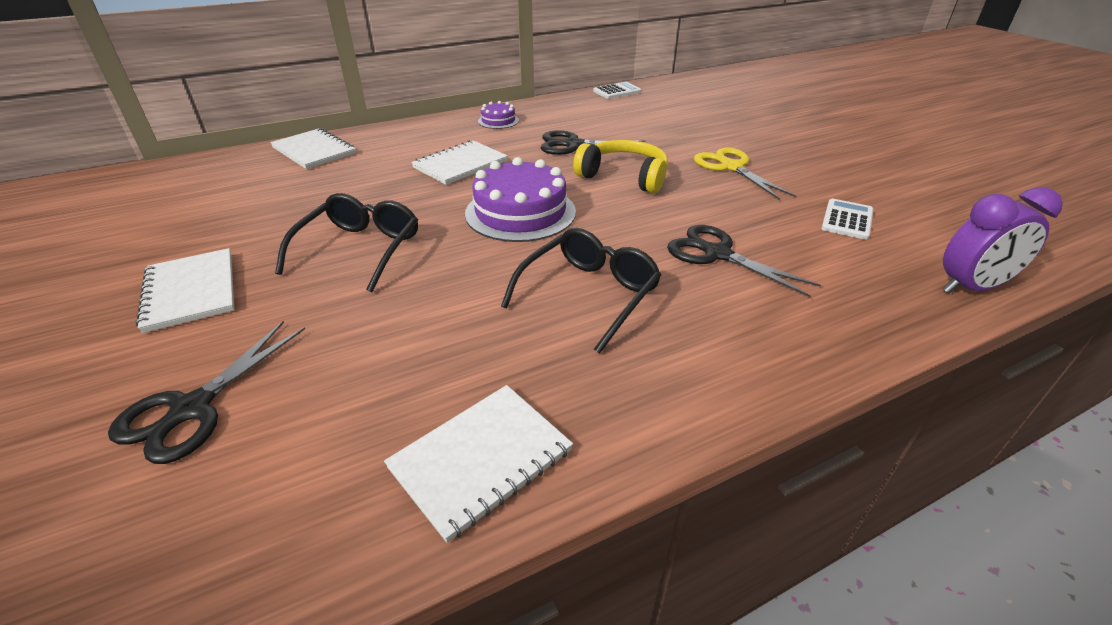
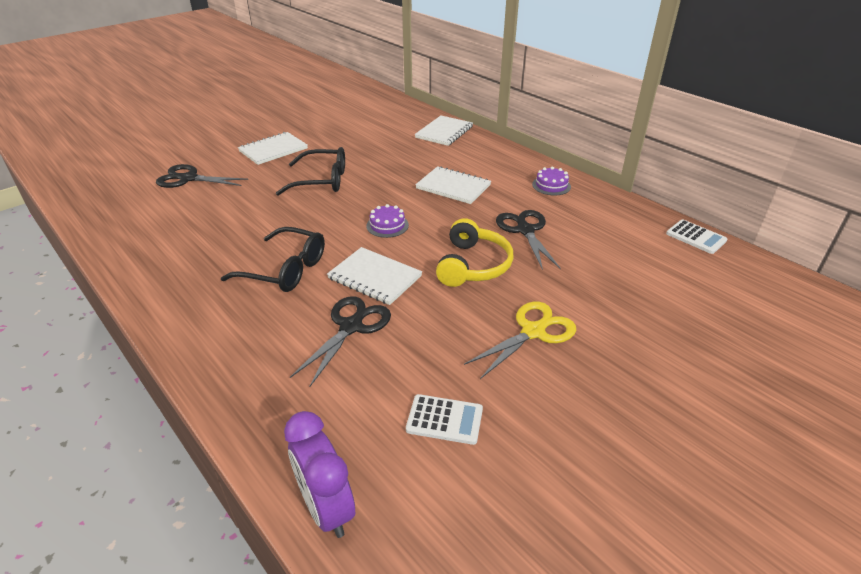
camera: 75 degrees right, 0 degrees up
white notebook [384,385,573,543] -> white notebook moved to [327,247,422,305]
purple cake [465,157,576,242] -> purple cake [366,204,409,238], size x0.50

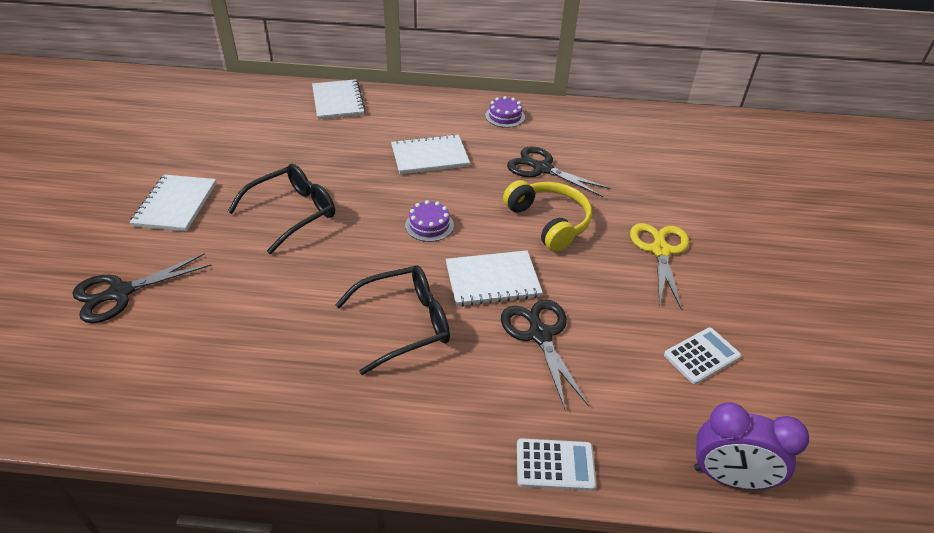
camera: 45 degrees left, 5 degrees up
white calculator [666,219,727,254] -> white calculator moved to [517,438,596,491]

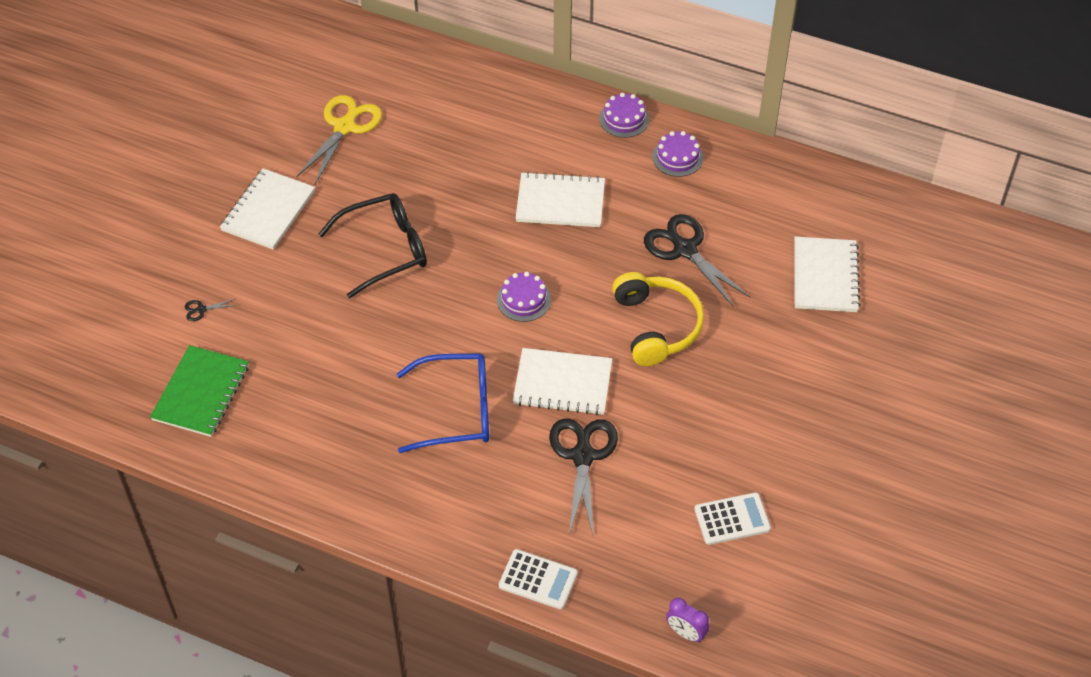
camera: 20 degrees right, 10 degrees up
black scissors [73,253,211,323] -> black scissors [185,299,237,321], size x0.40
white notebook [312,79,366,120] -> white notebook moved to [794,237,861,312]
black glasses [335,266,450,375] -> blue glasses [397,354,489,453]
yellow scissors [630,223,689,310] -> yellow scissors moved to [296,95,382,184]
purple clock [694,402,809,490] -> purple clock [666,598,709,642], size x0.54
none -> green notebook [150,345,249,437]
none -> purple cake [599,93,649,138]

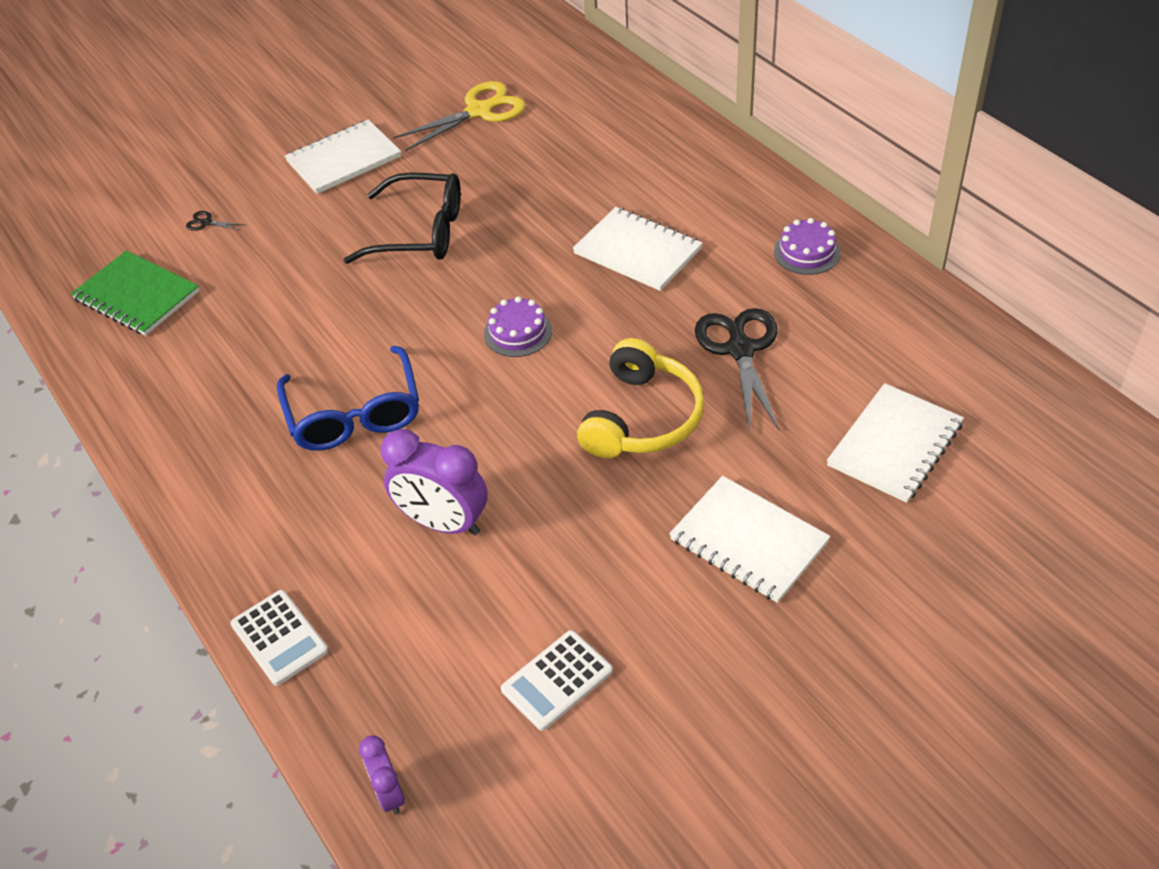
camera: 35 degrees right, 5 degrees down
green notebook [150,345,249,437] -> green notebook turned 75 degrees clockwise [71,250,200,336]
blue glasses [397,354,489,453] -> blue glasses turned 45 degrees clockwise [277,346,419,451]
white notebook [513,348,612,415] -> white notebook moved to [669,476,830,603]
black scissors [549,418,618,535] -> purple clock [381,429,488,535]
purple cake [599,93,649,138] -> none
white calculator [694,492,771,545] -> white calculator turned 120 degrees clockwise [501,630,613,731]

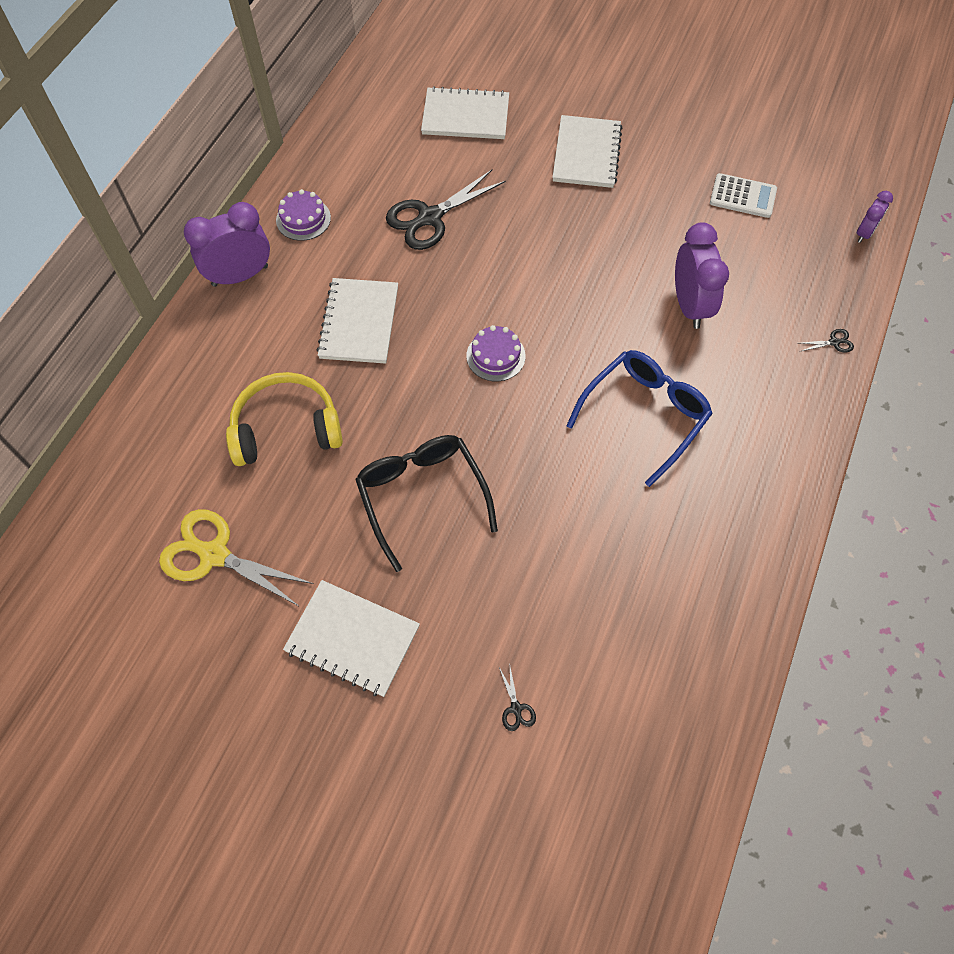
camera: 125 degrees left, 15 degrees up
green notebook [71,250,200,336] -> none
white calculator [231,590,328,686] -> black scissors [800,329,854,352]
yellow headphones [577,338,705,458] -> yellow headphones moved to [226,372,343,466]
none -> purple clock [184,202,270,287]

